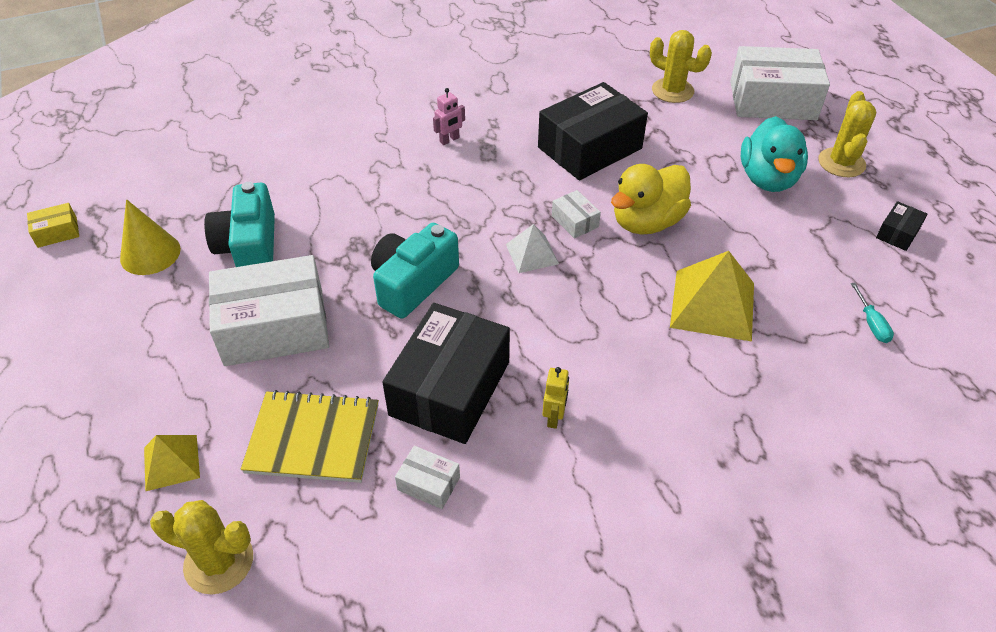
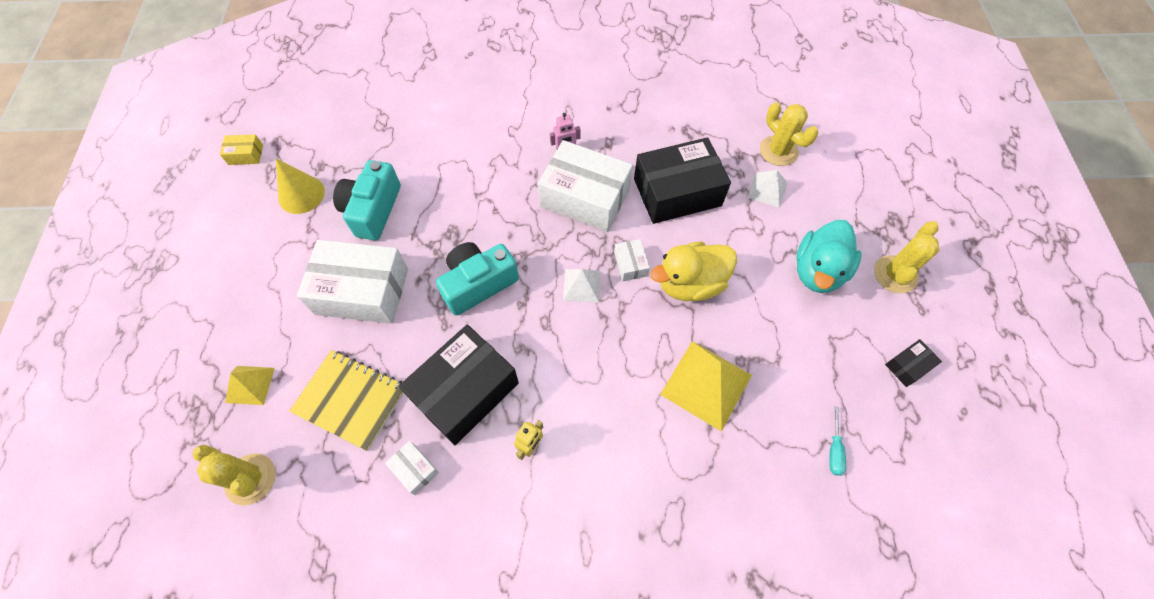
camera: 20 degrees right, 15 degrees up
white box [730,46,830,120] -> white box moved to [538,140,633,232]
none -> white pyramid [747,170,788,208]

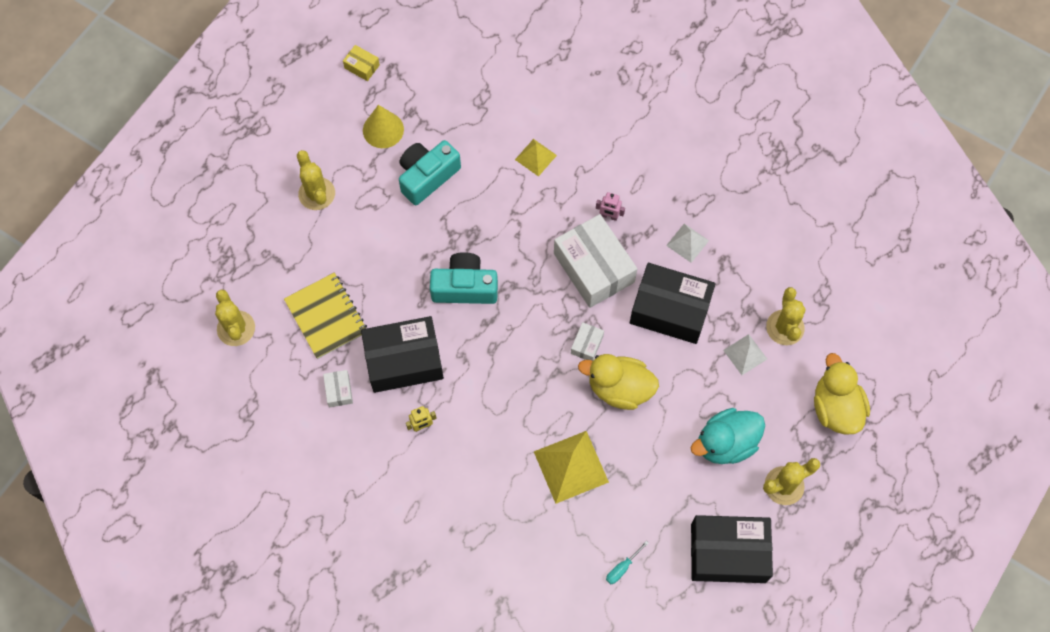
camera: 35 degrees right, 5 degrees up
yellow pyramid [225,366,275,405] -> yellow pyramid moved to [515,139,557,177]
white box [297,240,408,324] -> none
white pyramid [563,269,600,303] -> white pyramid moved to [666,224,709,263]
black box [885,339,942,387] -> black box [691,515,773,583], size x2.32
none -> yellow cactus [297,150,335,210]
none -> yellow duck [814,353,870,435]

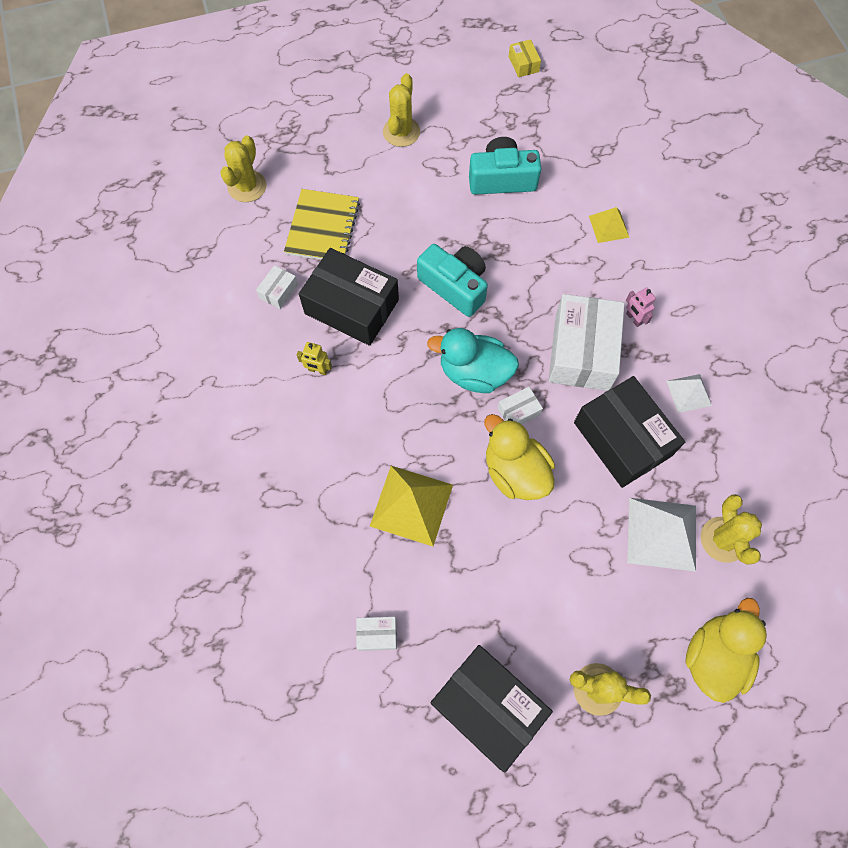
camera: 40 degrees right, 0 degrees up
yellow cone [363,105,404,148] -> none
turquoise screwdriver [606,541,648,584] -> white box [356,617,397,651]
turquoise duck [691,408,765,464] -> turquoise duck moved to [427,328,519,393]
white pyramid [723,334,767,375] -> white pyramid [627,498,696,572], size x1.76
yellow cactus [766,287,806,345] -> yellow cactus turned 45 degrees counterclockwise [701,494,762,565]

